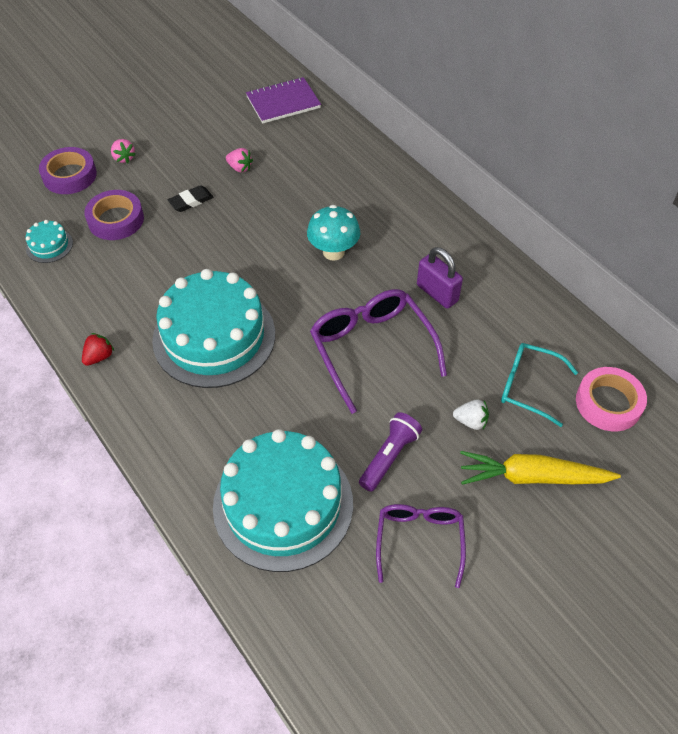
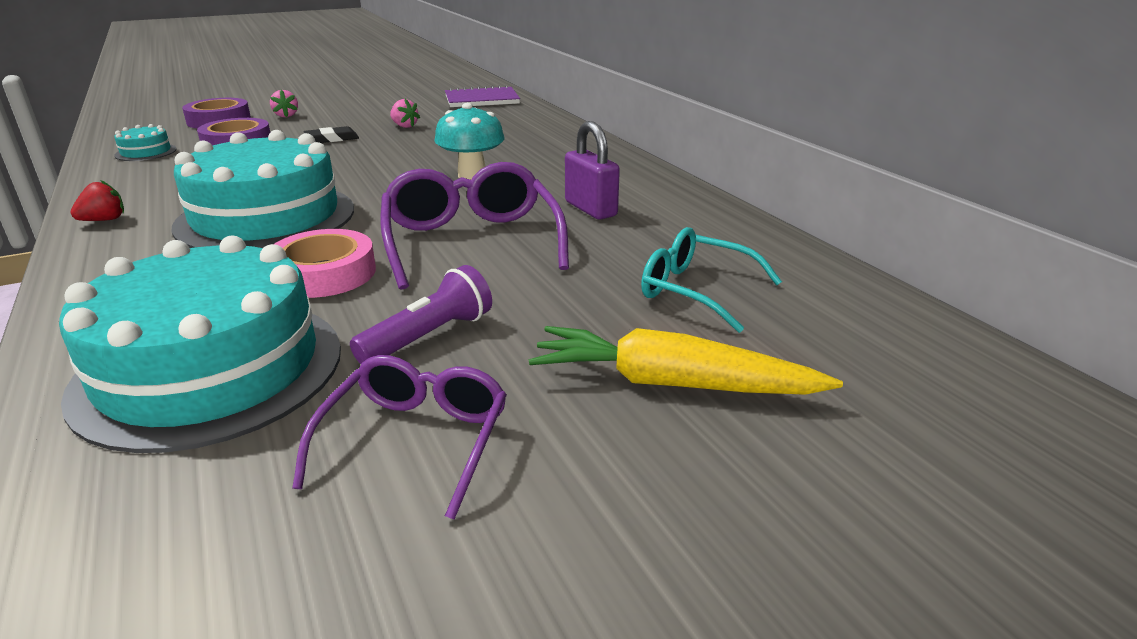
camera: 10 degrees right, 25 degrees down
white strawberry [453,400,489,430] -> none
pink tape [576,367,647,431] -> pink tape moved to [274,229,376,298]

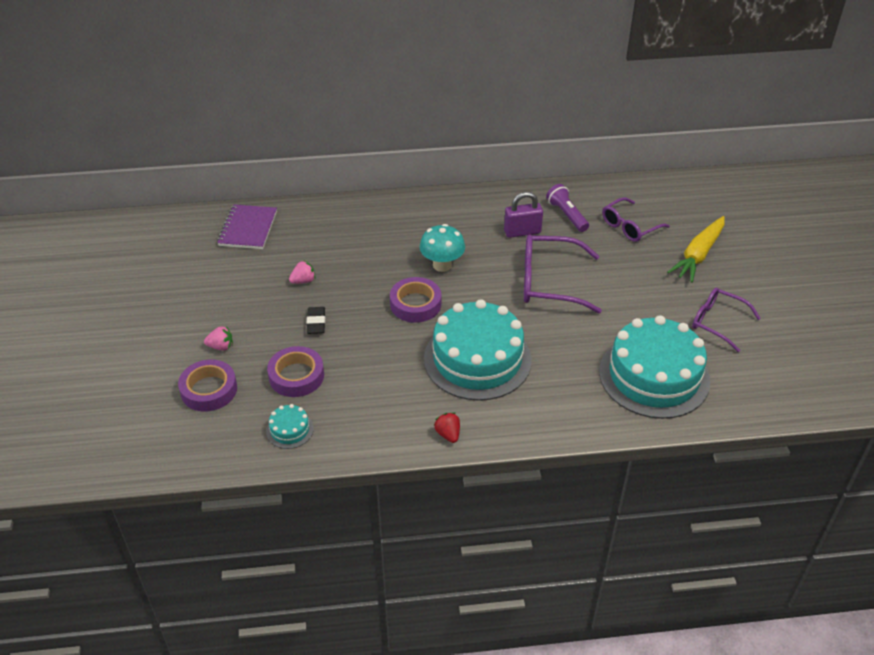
camera: 70 degrees left, 15 degrees up
pink tape [274,229,376,298] -> none
purple flashlight [350,265,492,364] -> purple flashlight moved to [546,184,589,232]
turquoise glasses [641,227,782,333] -> purple glasses [602,197,670,242]
none -> purple tape [390,277,441,323]

